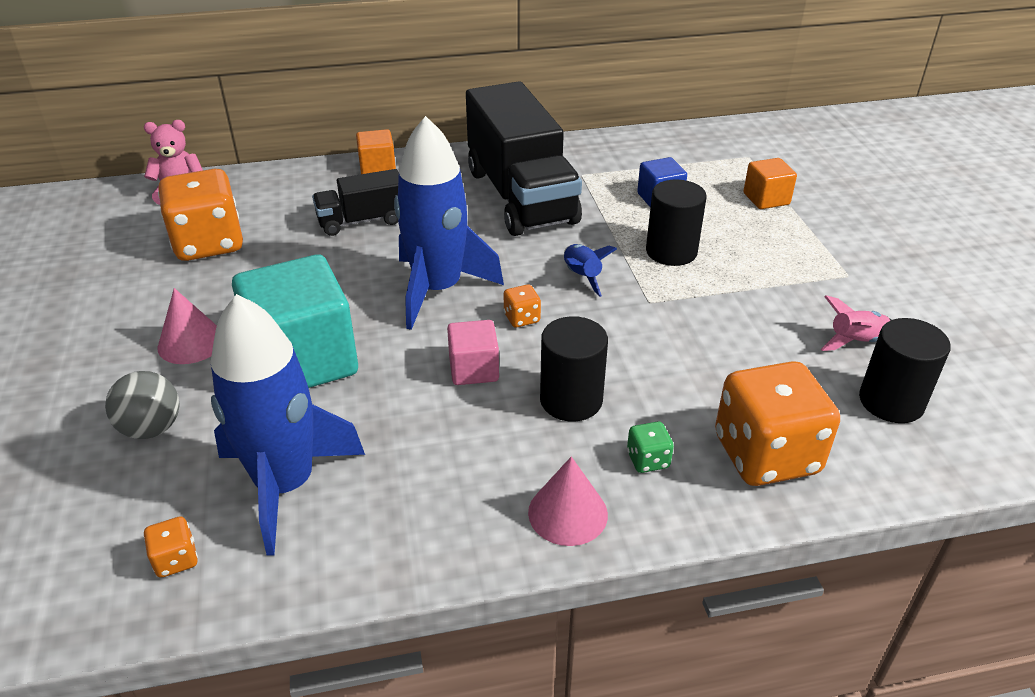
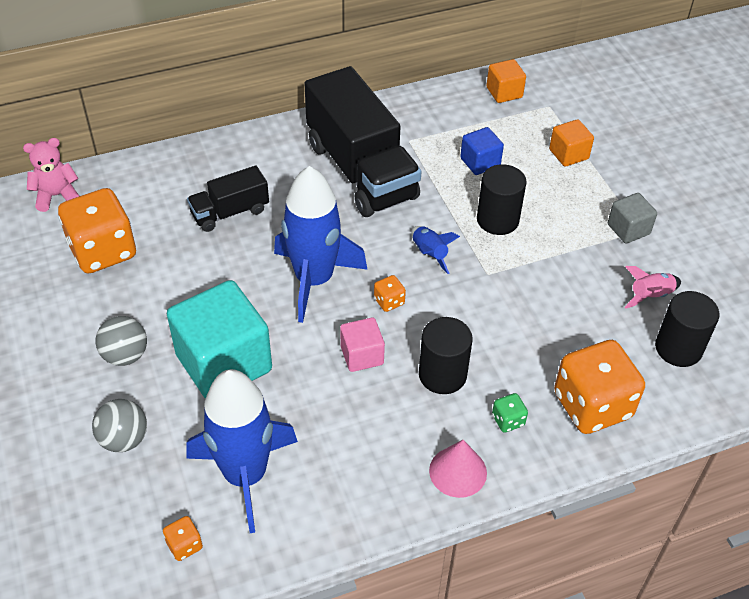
camera: 10 degrees left, 10 degrees up
pink cone [157,288,217,364] -> grey ball [96,316,147,366]
orange cube [356,129,396,174] -> orange cube moved to [486,59,526,103]
none -> grey cube [608,193,657,243]

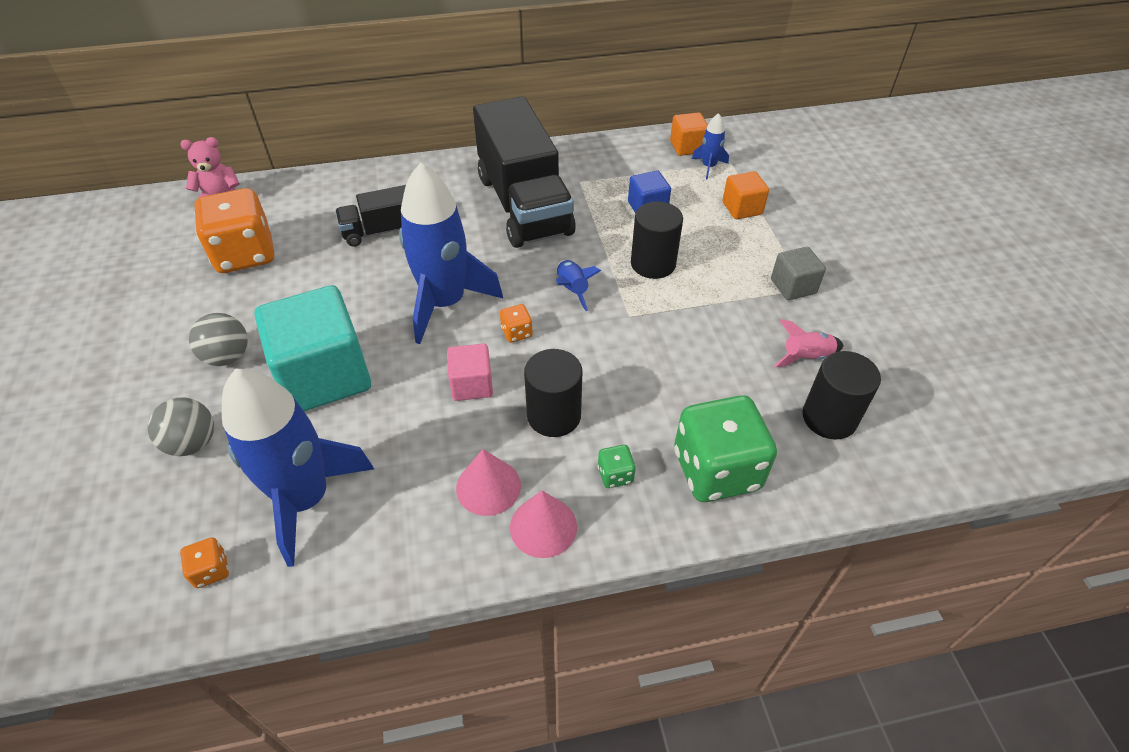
camera: 10 degrees right, 0 degrees up
orange dice [554,340,645,434] -> green dice [674,395,777,502]
none -> pink cone [456,449,521,516]
none -> blue rocket [692,113,729,180]

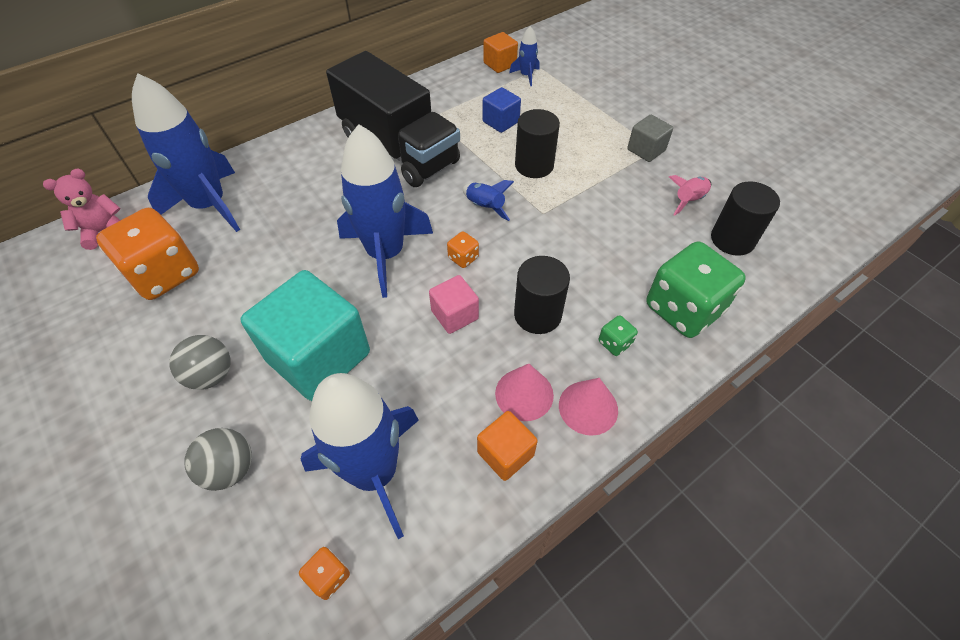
camera: 25 degrees left, 5 degrees up
black truck [335,185,406,247] -> none
orange cube [723,171,769,219] -> orange cube moved to [477,411,538,481]
none -> blue rocket [132,73,240,232]

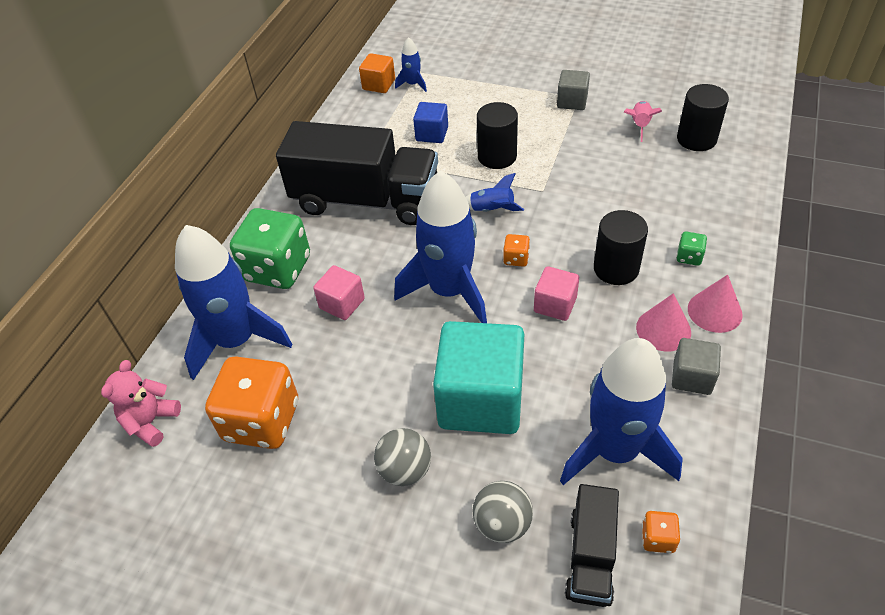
camera: 30 degrees left, 5 degrees down
orange cube [477,411,538,481] -> grey cube [672,338,721,395]
green dice [646,241,746,338] -> green dice moved to [230,208,310,289]
none -> pink cube [313,265,365,320]
none -> black truck [565,484,619,607]

